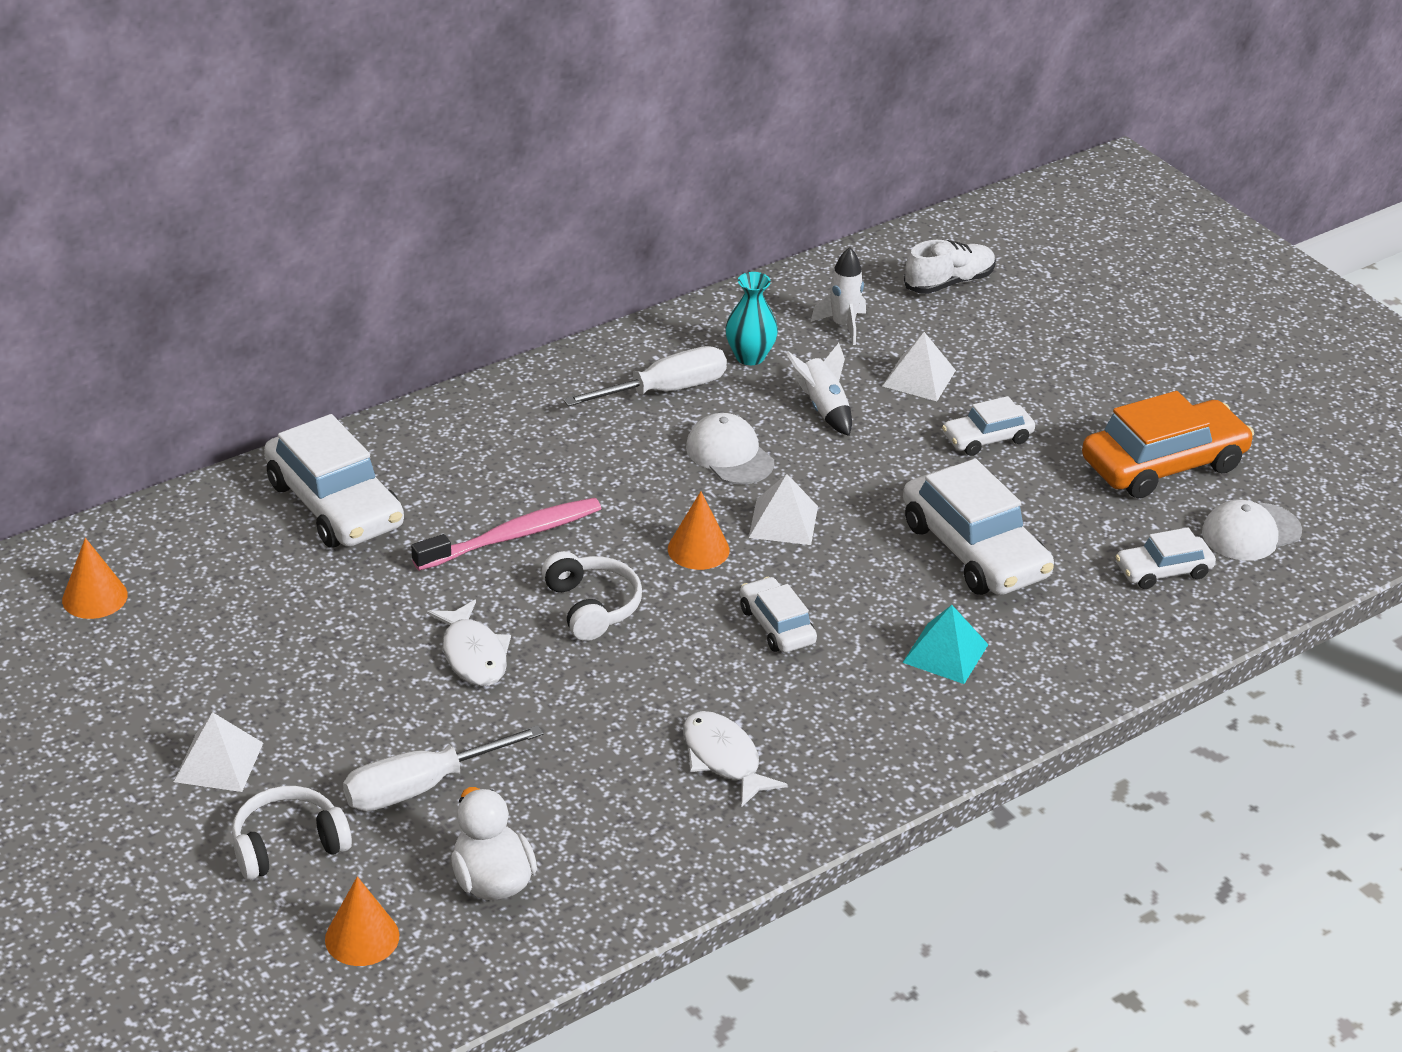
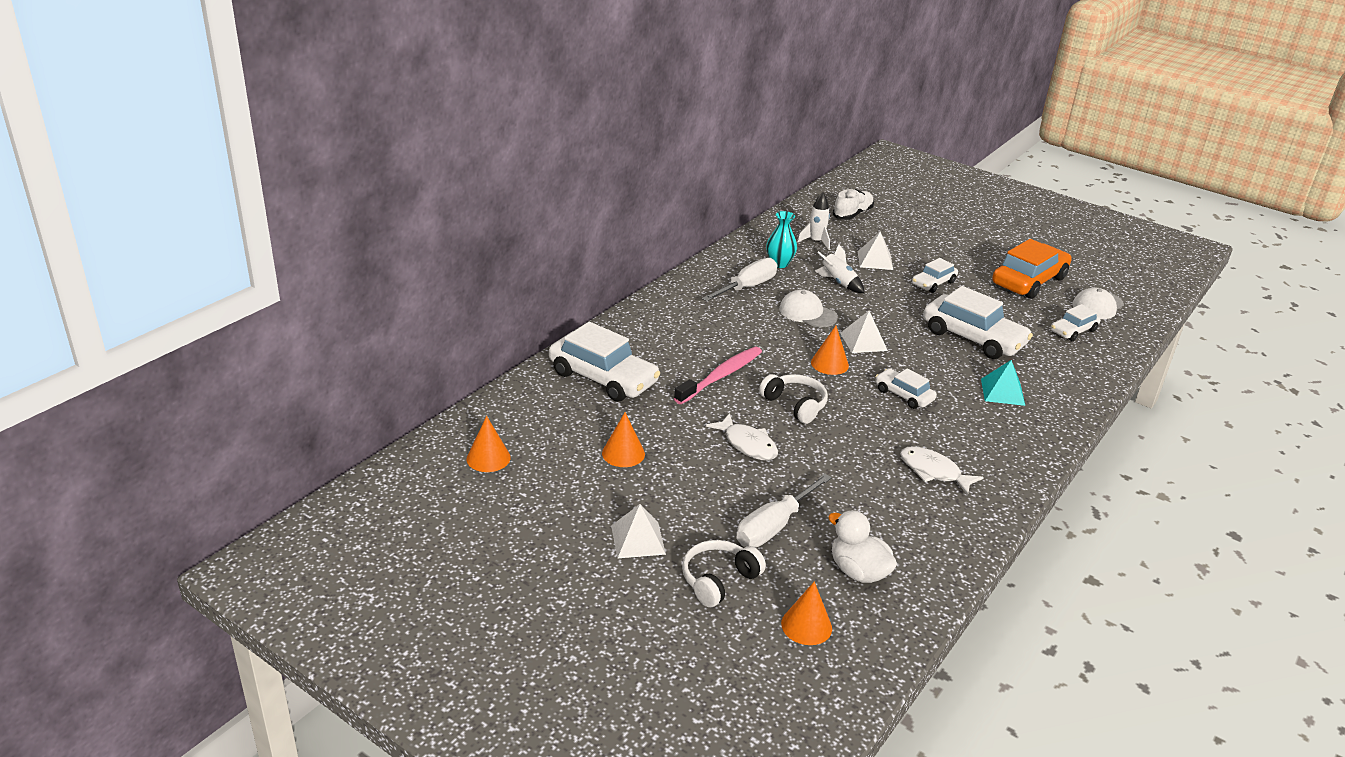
camera: 20 degrees left, 5 degrees down
none -> orange cone [602,412,645,467]

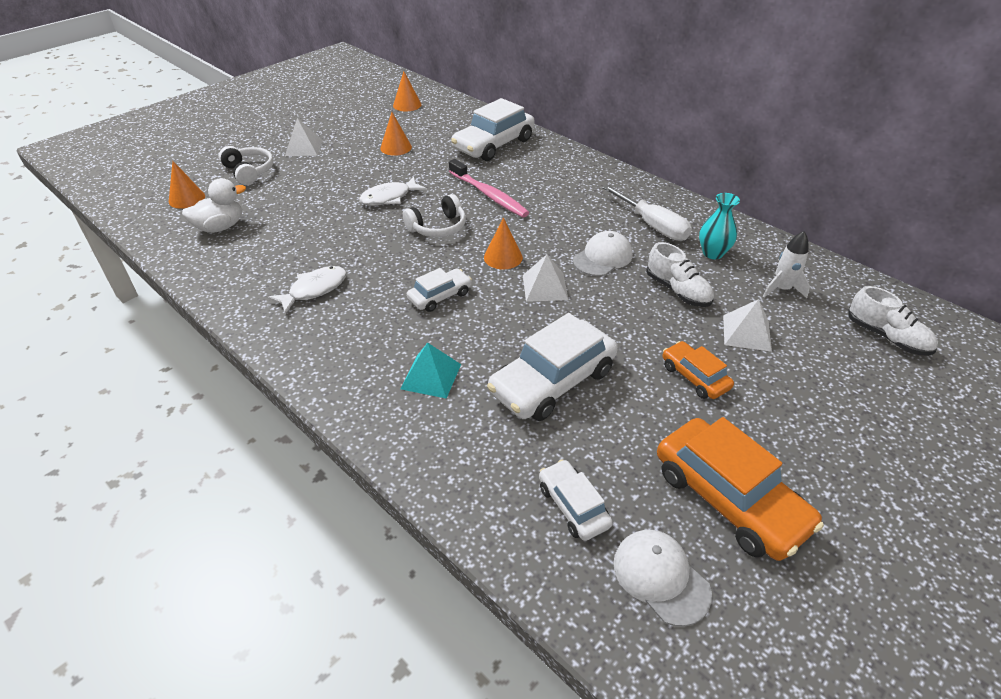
camera: 100 degrees right, 10 degrees up
white screwdriver [736,474,832,547] -> none
white rocket [815,244,864,293] -> white shoe [646,242,714,307]
white car [912,258,958,293] -> orange car [663,341,734,399]

